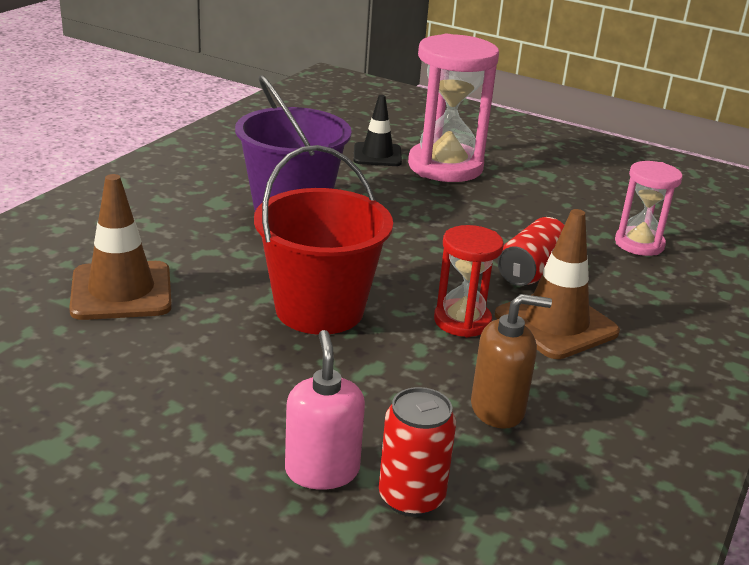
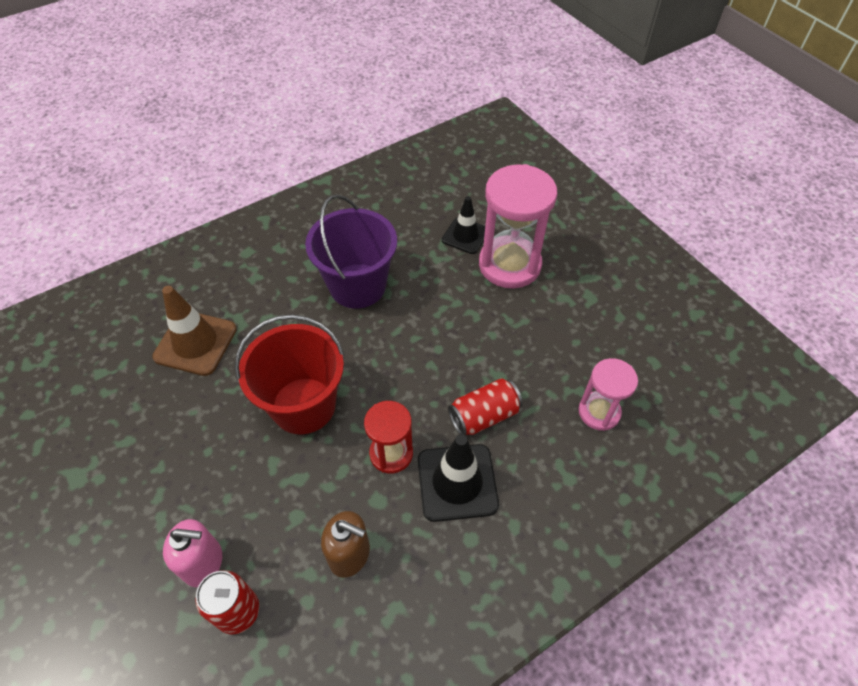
camera: 30 degrees right, 25 degrees up
pink soap dispenser [285,330,365,490] -> pink soap dispenser turned 75 degrees clockwise [163,519,222,587]
brown traffic cone [495,209,620,359] -> black traffic cone [418,434,499,522]

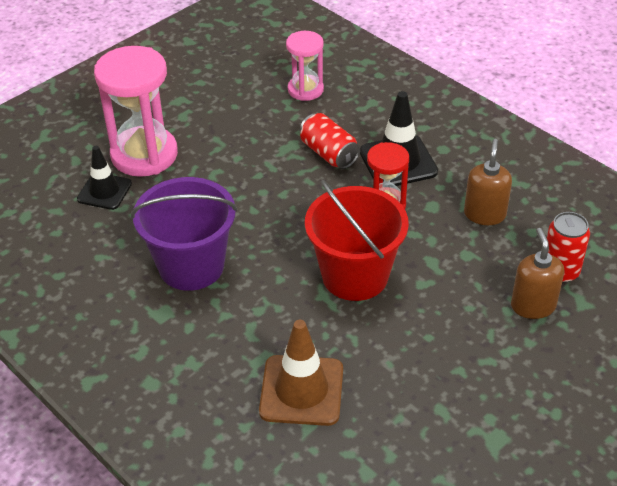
camera: 100 degrees left, 10 degrees down
pink soap dispenser [163,519,222,587] -> brown soap dispenser [511,228,564,319]

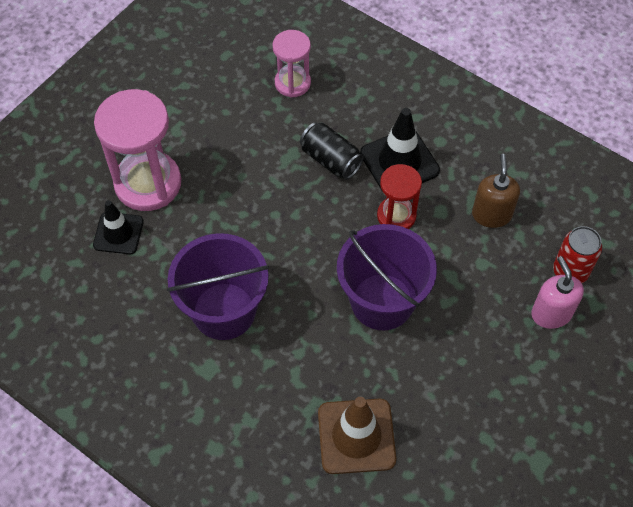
camera: 10 degrees left, 15 degrees up
red can [300,113,360,169] -> black can [300,122,364,180]
red bucket [305,180,409,301] -> purple bucket [337,224,437,330]
brown soap dispenser [511,228,564,319] -> pink soap dispenser [531,256,584,329]

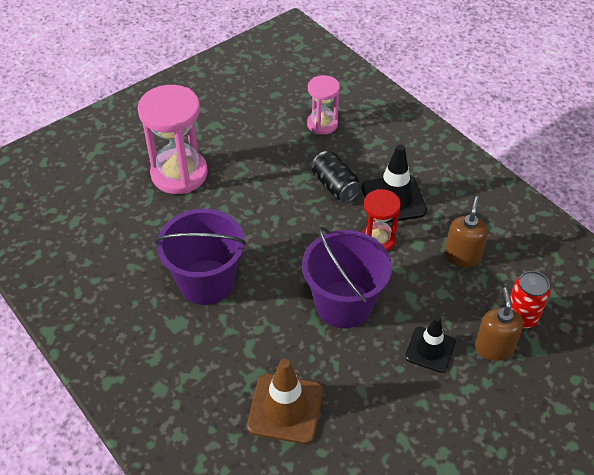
camera: 15 degrees right, 10 degrees down
black traffic cone [93,200,144,254] -> black traffic cone moved to [405,316,456,373]
pink soap dispenser [531,256,584,329] -> brown soap dispenser [475,287,524,361]

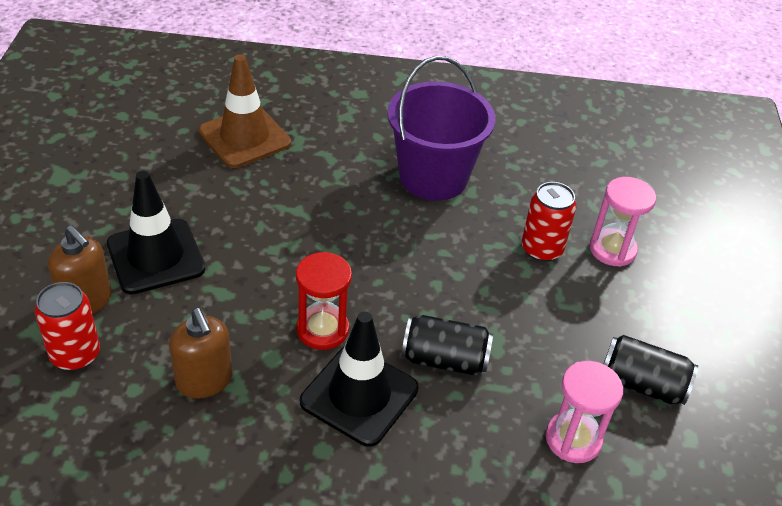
camera: 130 degrees right, 5 degrees down
pink hourglass [137,85,208,194] -> pink hourglass [590,177,656,267], size x0.57
purple bucket [302,226,392,328] -> none
black traffic cone [405,316,456,373] -> black traffic cone [107,171,205,295], size x1.50
none -> red can [522,182,577,262]
none -> black can [604,335,698,405]

